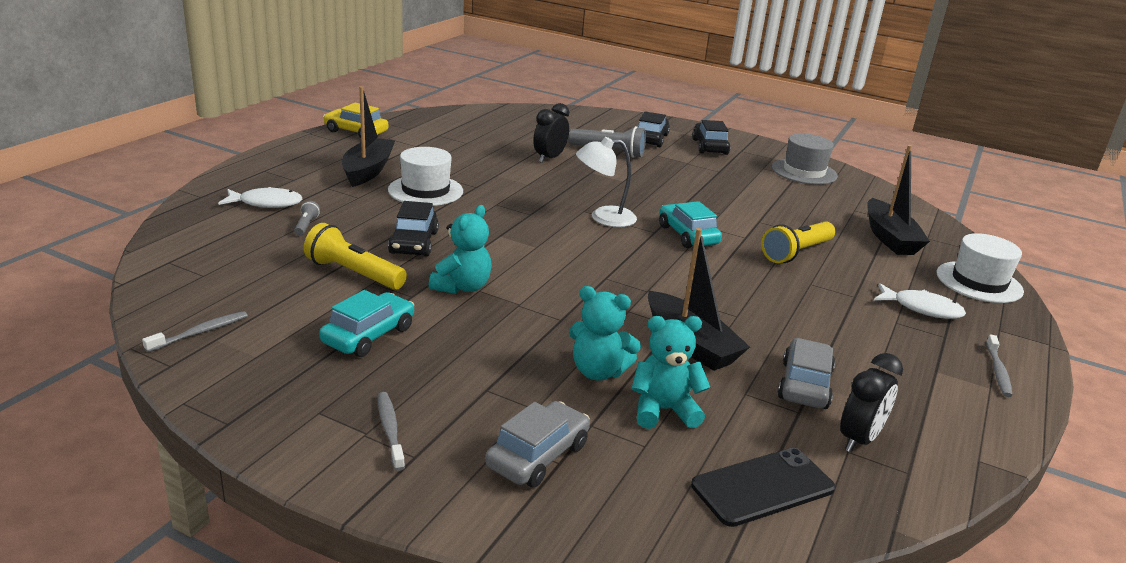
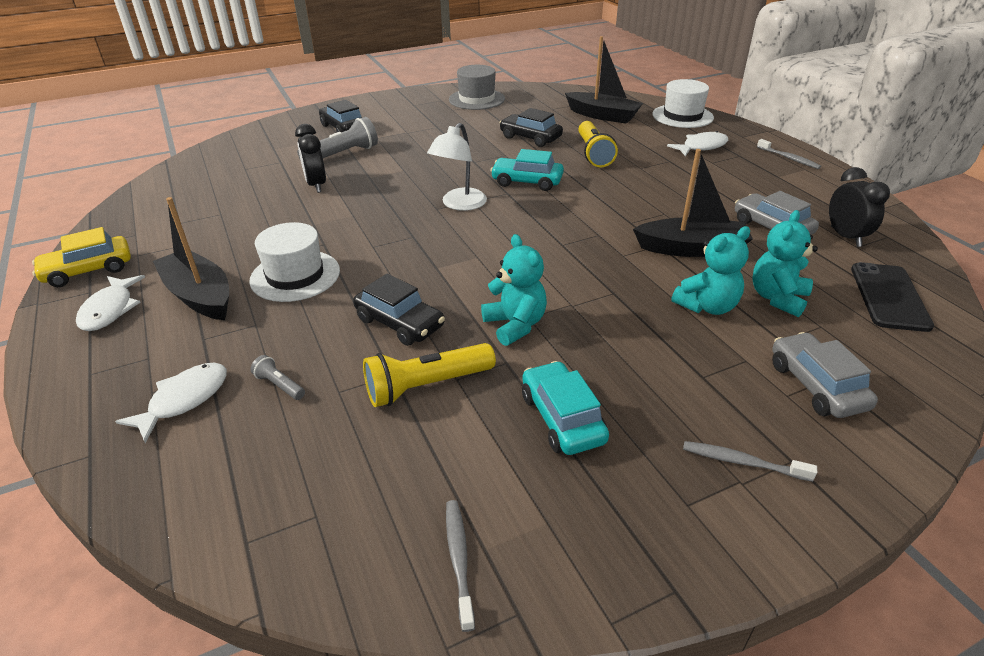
camera: 50 degrees left, 10 degrees up
black car [692,120,730,155] -> black car moved to [499,108,563,147]
none -> white fish [76,275,145,331]

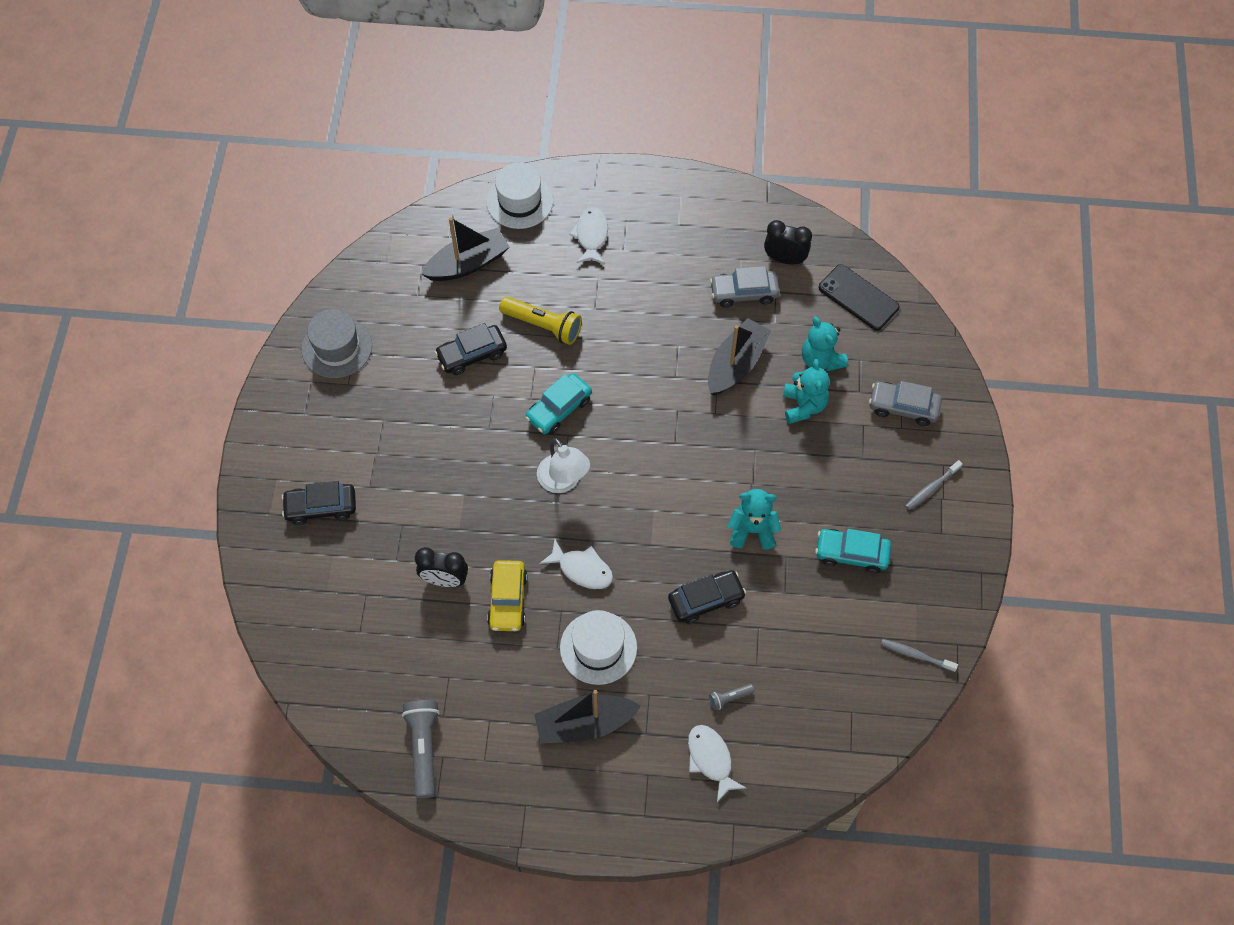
camera: 60 degrees left, 25 degrees up
yellow car [32,227,131,287] -> yellow car moved to [487,560,528,631]
white fish [76,275,145,331] -> white fish moved to [539,539,613,589]
grey flashlight [297,117,378,161] -> grey flashlight moved to [402,700,440,798]
yellow flashlight [363,343,496,407] -> none
grey toothbrush [757,139,821,169] -> none

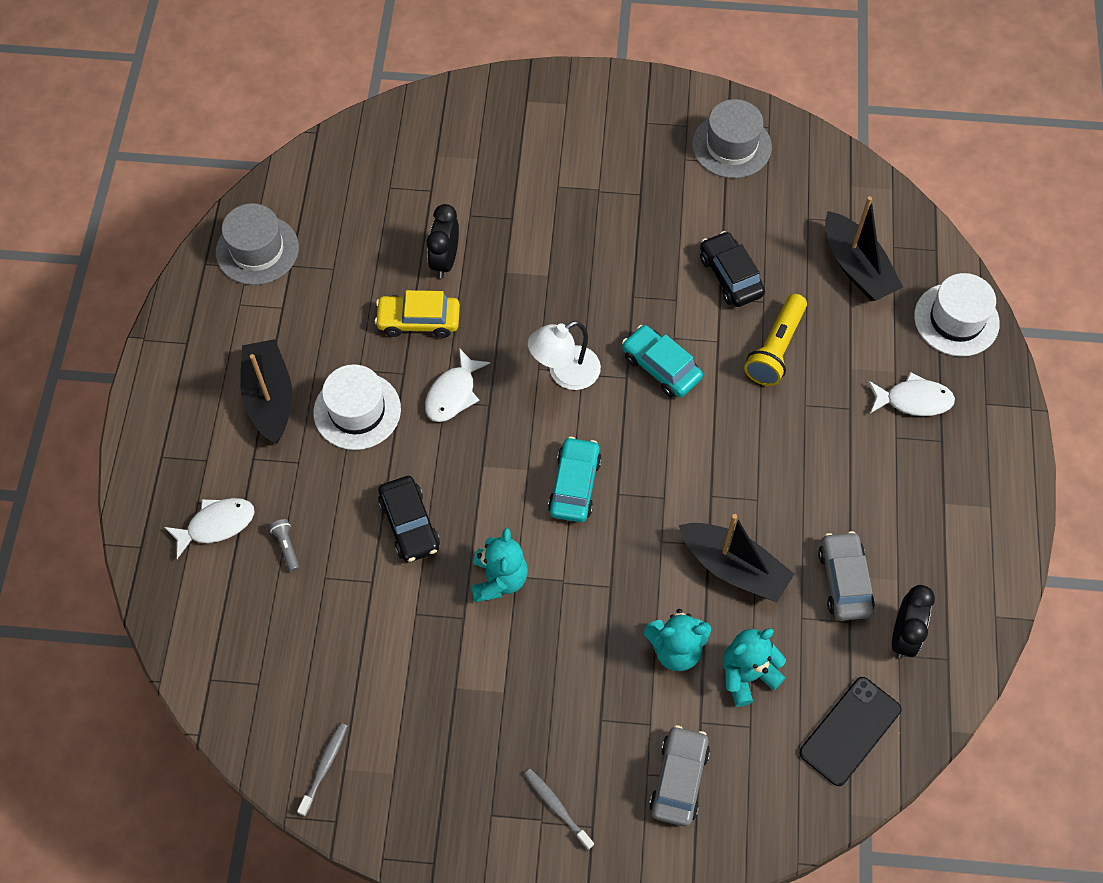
camera: 90 degrees right, 0 degrees up
black car [282,481,356,525] -> none
grey flashlight [402,700,440,798] -> grey hat [216,203,299,285]
turquoise car [815,529,891,573] -> turquoise car moved to [548,437,602,522]

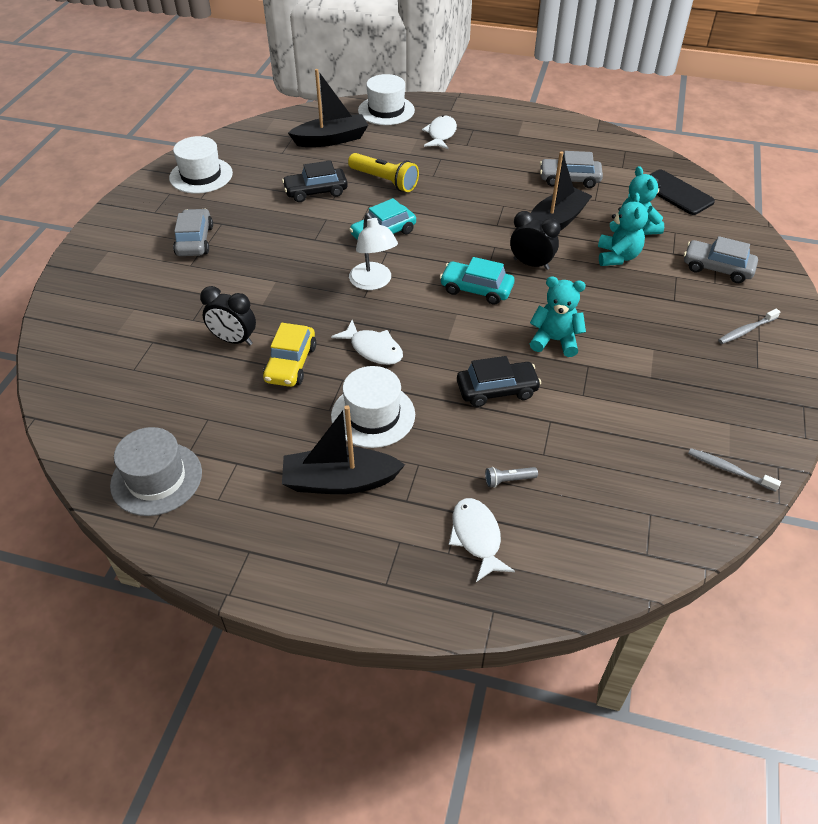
camera: 80 degrees left, 15 degrees down
grey hat [692,99,772,178] -> white hat [169,136,233,194]
black clock [892,585,935,659] -> black clock moved to [510,211,561,270]
none -> grey car [173,209,213,256]

